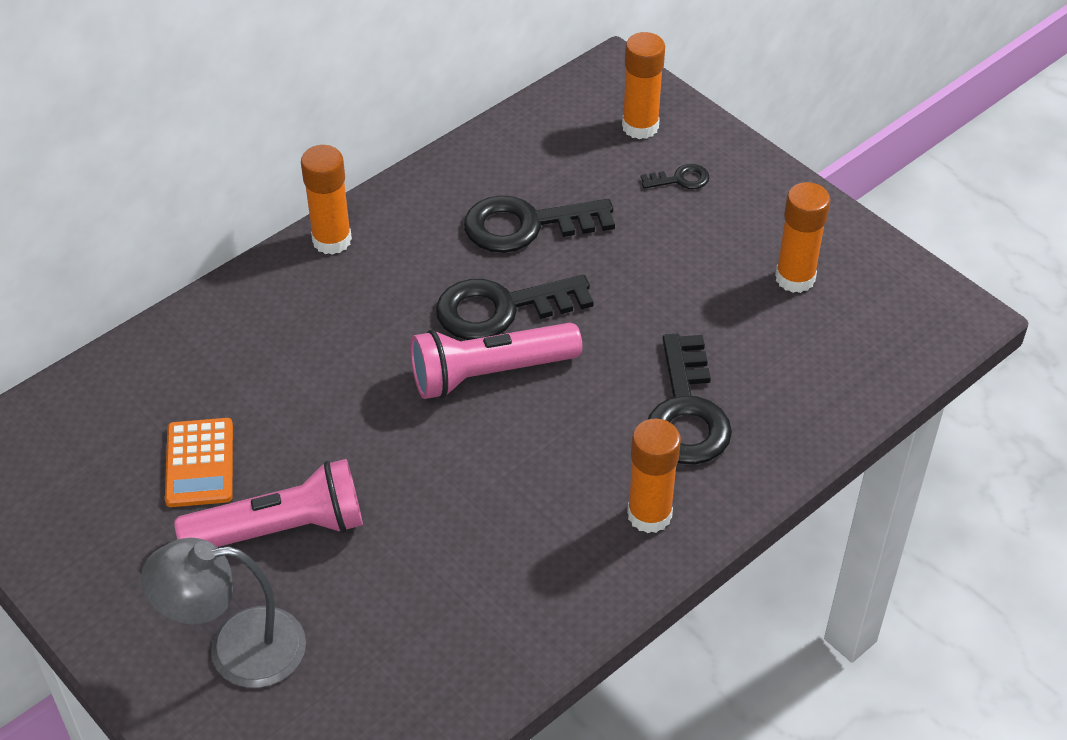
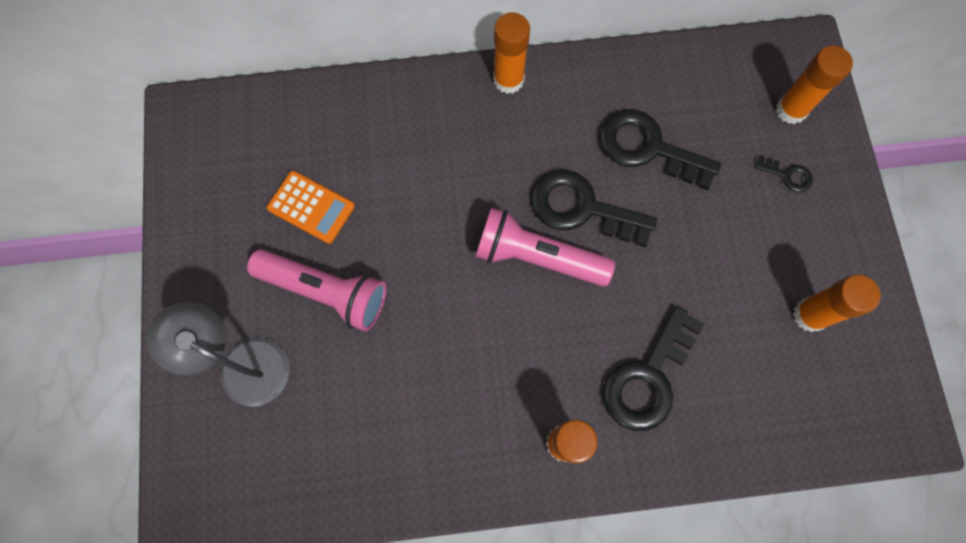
camera: 35 degrees right, 25 degrees up
orange calculator [165,418,233,507] -> orange calculator turned 90 degrees counterclockwise [267,171,355,244]

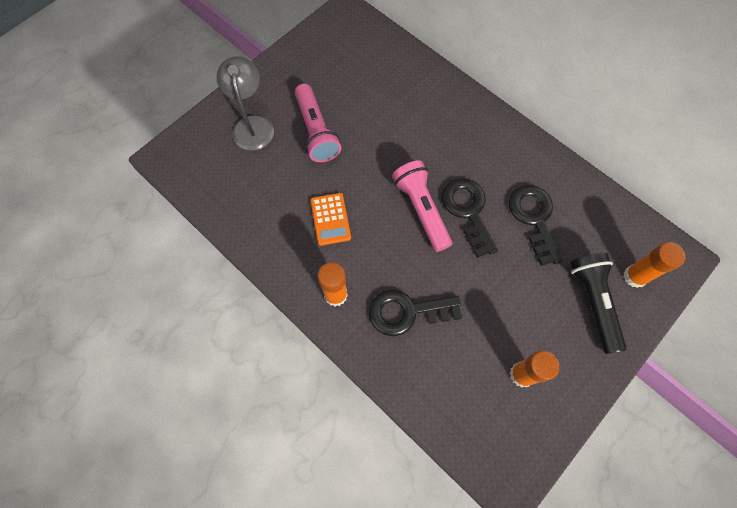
camera: 50 degrees right, 5 degrees down
orange calculator [267,171,355,244] -> orange calculator moved to [310,193,351,246]
orange glue stick [493,12,530,94] -> none
black key [754,155,813,192] -> black flashlight [570,253,627,354]

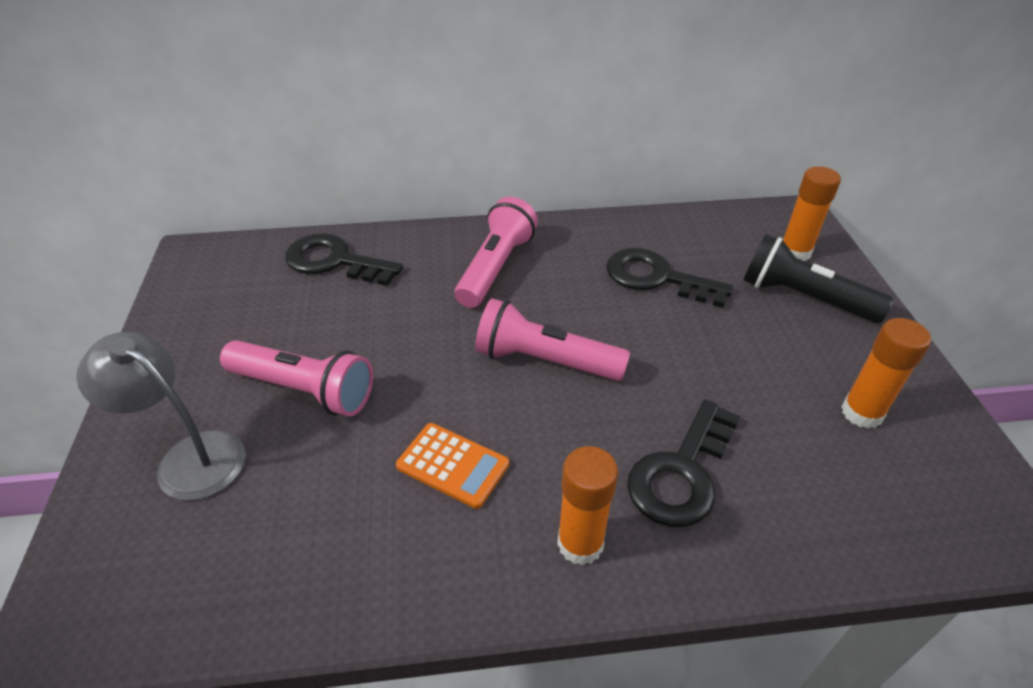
camera: 50 degrees left, 25 degrees down
black key [442,178,498,258] -> black key moved to [285,233,403,286]
none -> pink flashlight [454,197,538,308]

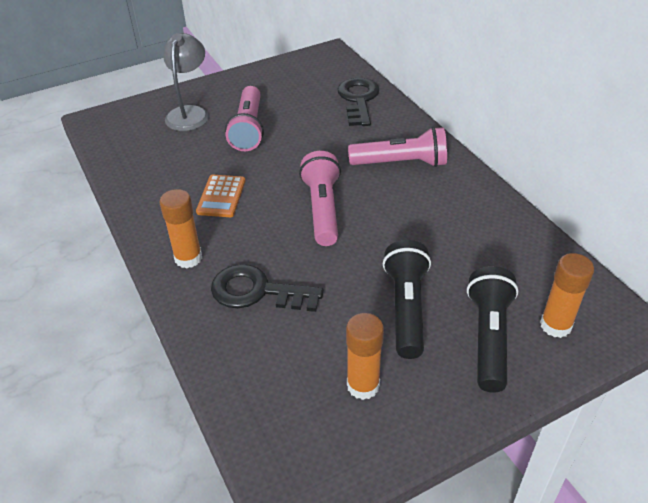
camera: 70 degrees right, 0 degrees up
black key [606,248,733,308] -> none
none -> black flashlight [383,240,431,359]

